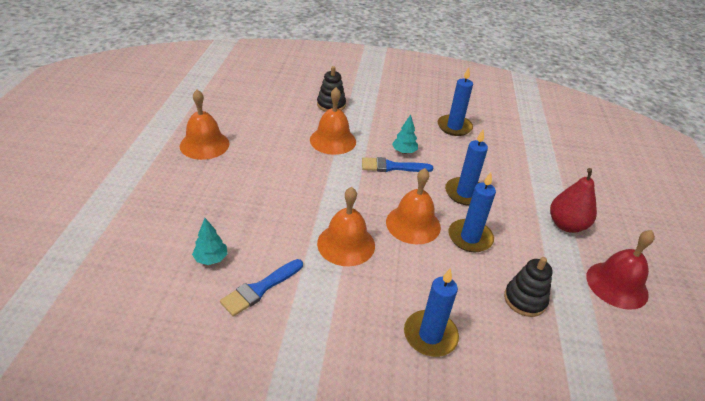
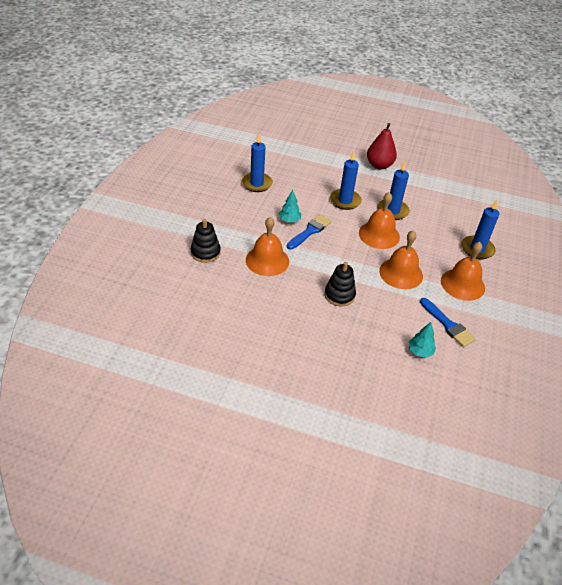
camera: 80 degrees left, 5 degrees up
orange bell [180,90,229,160] -> orange bell moved to [441,242,485,301]
blue brush [362,157,433,172] -> blue brush turned 150 degrees counterclockwise [287,215,331,250]
black stacking toy [504,257,553,317] -> black stacking toy moved to [324,262,356,306]
red bell [586,230,655,310] -> none

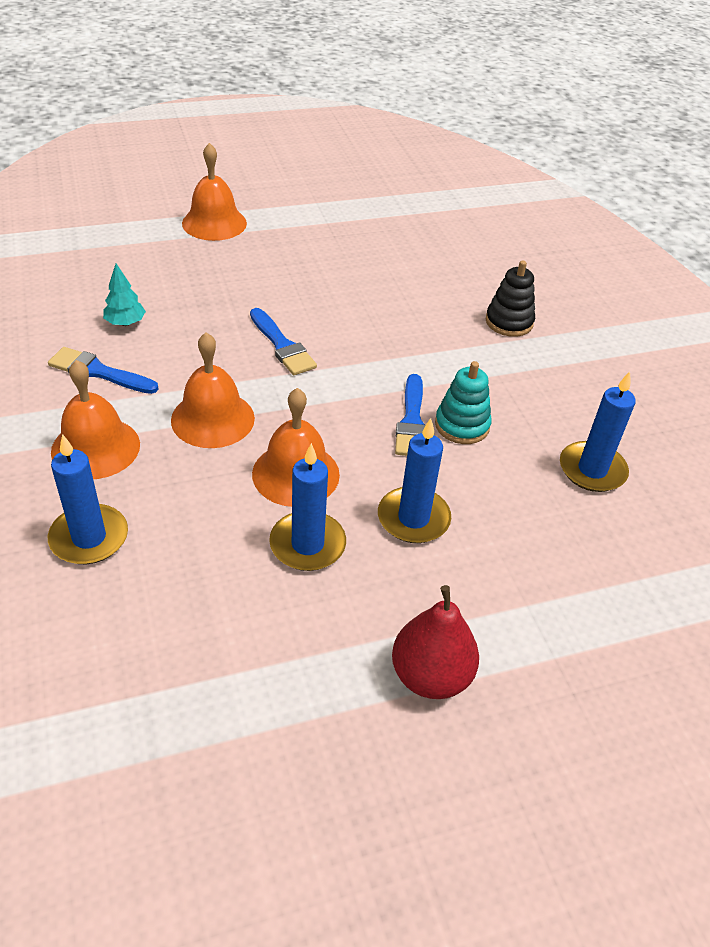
camera: 145 degrees right, 0 degrees up
orange bell [246,217,289,276] -> orange bell moved to [182,143,247,241]
turquoise tree [279,190,301,222] -> turquoise stacking toy [435,361,492,444]
black stacking toy [324,262,356,306] -> blue brush [250,308,317,375]

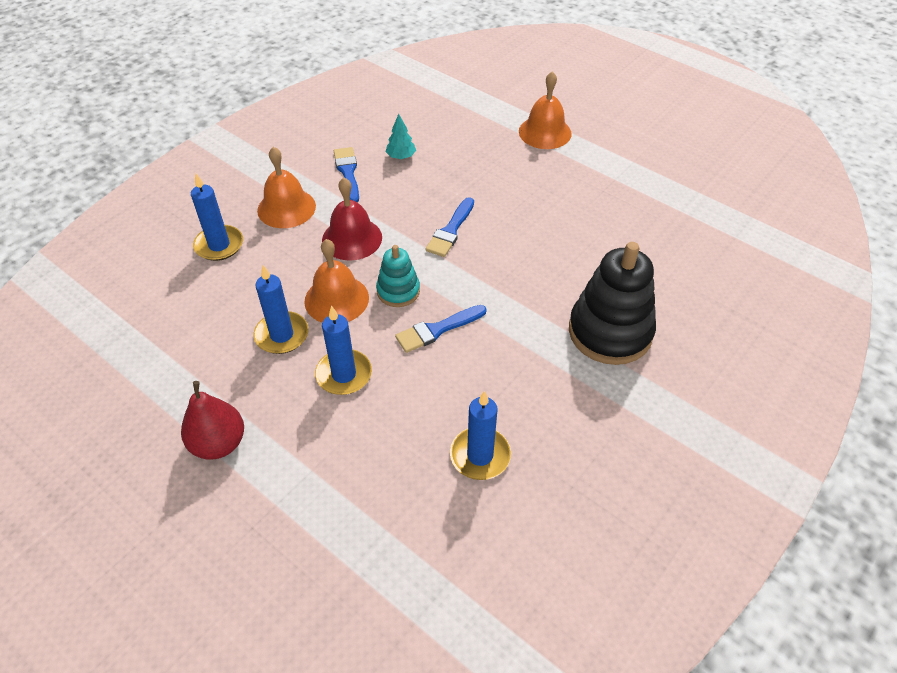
camera: 60 degrees right, 5 degrees up
orange bell [171,333,255,448] -> red bell [322,178,382,261]
turquoise stacking toy [435,361,492,444] -> turquoise stacking toy moved to [376,245,420,307]
black stacking toy [486,260,535,337] -> black stacking toy [569,242,656,365], size x1.85

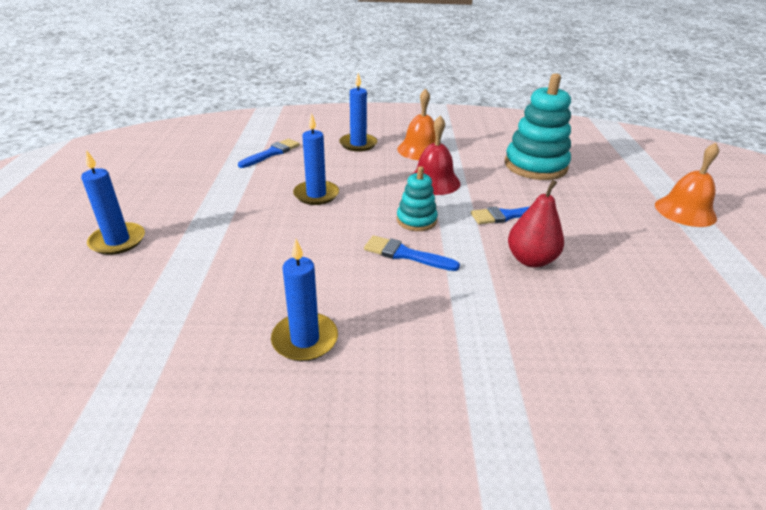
camera: 50 degrees right, 15 degrees down
red pear [181,381,244,459] -> red pear moved to [508,180,564,267]
orange bell [304,239,369,322] -> none
blue candle [315,305,372,395] -> blue candle moved to [81,150,145,255]
blue brush [334,147,359,202] -> blue brush moved to [238,139,300,168]
turquoise tree [386,114,416,159] -> turquoise stacking toy [505,73,571,180]
black stacking toy [569,242,656,365] -> none

